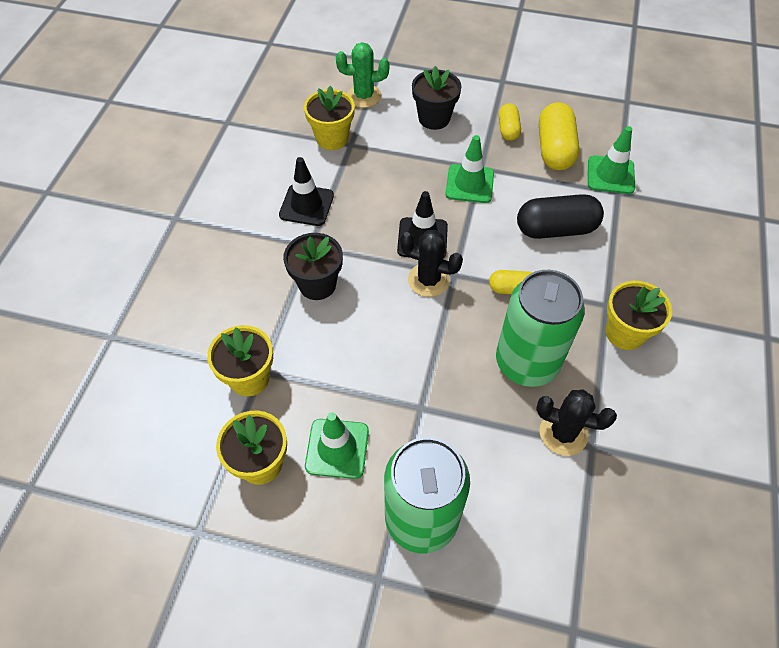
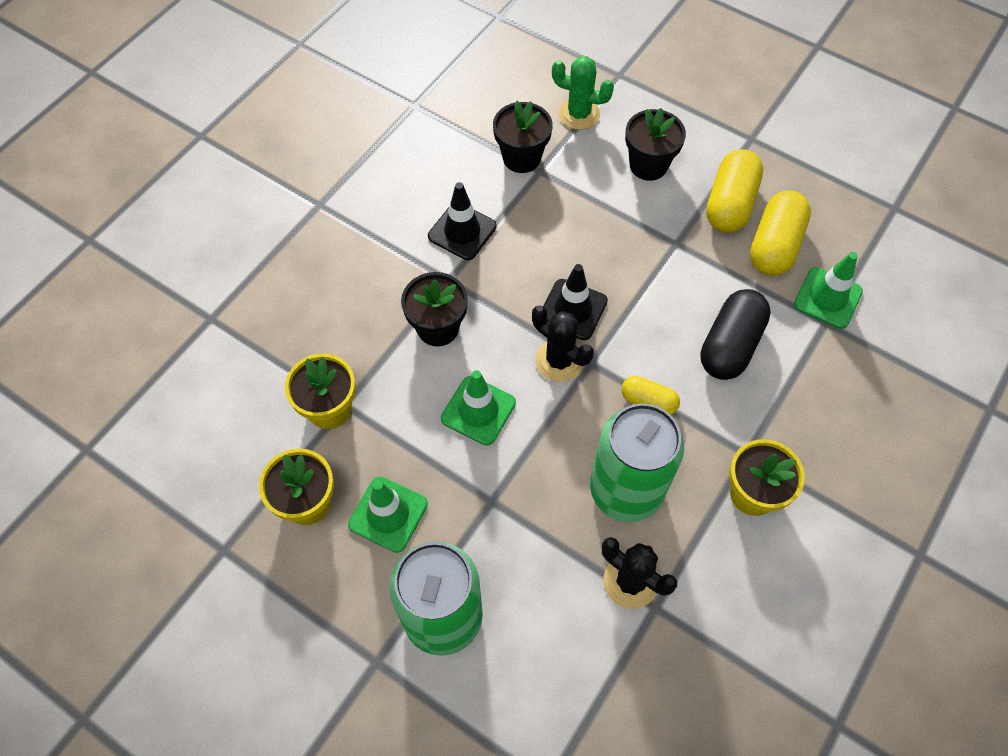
camera: 20 degrees right, 5 degrees up
yellow flower pot [304,86,355,150] -> black flower pot [493,101,553,173]
green traffic cone [445,135,494,203] -> green traffic cone moved to [441,370,516,445]
yellow capsule [499,103,521,141] -> yellow capsule [706,149,763,233], size x1.76
black capsule [517,194,604,239] -> black capsule turned 75 degrees counterclockwise [700,289,771,380]

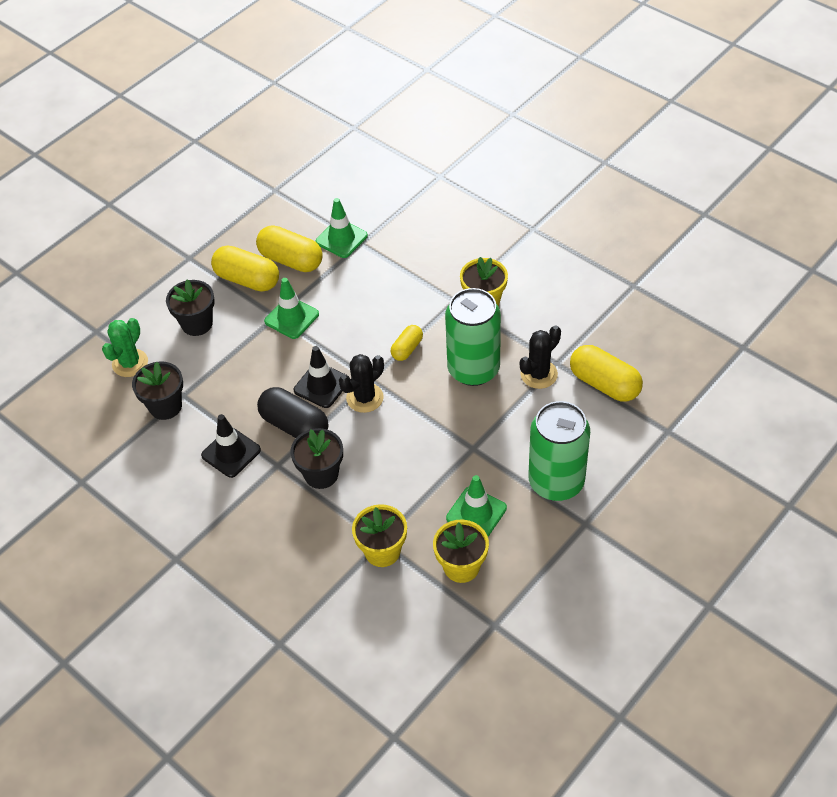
camera: 80 degrees left, 10 degrees down
green traffic cone [441,370,516,445] -> green traffic cone moved to [264,278,319,339]
black capsule [700,289,771,380] -> black capsule moved to [257,387,328,438]
none -> yellow capsule [570,345,643,402]

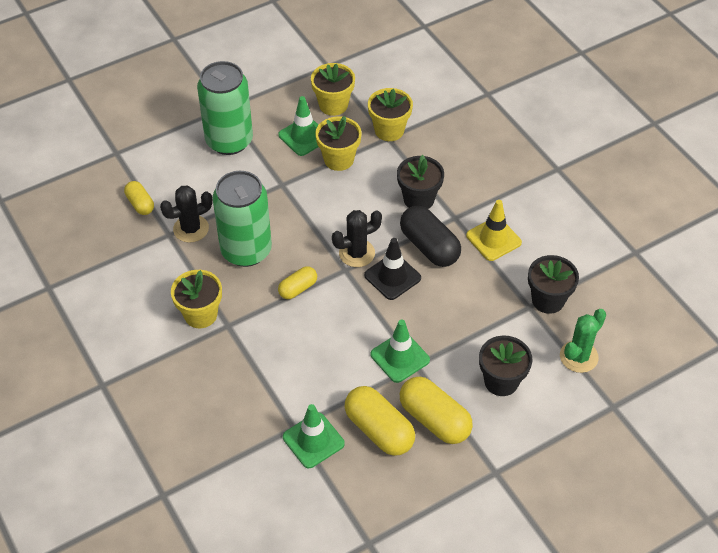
camera: 165 degrees left, 0 degrees up
black traffic cone [201,414,261,478] -> yellow traffic cone [466,200,522,261]
yellow capsule [570,345,643,402] -> yellow capsule [124,181,154,215], size x0.57
none -> yellow flower pot [315,116,362,171]

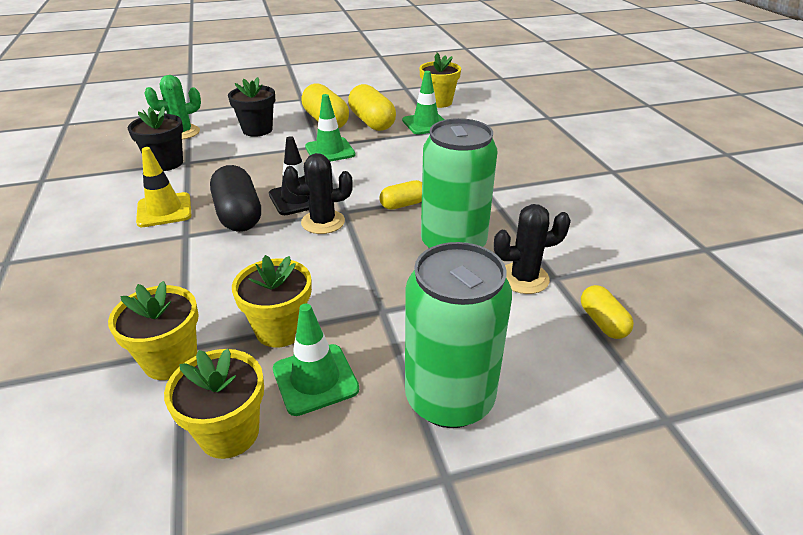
camera: 165 degrees left, 15 degrees down
yellow flower pot [171,270,222,328] -> yellow flower pot moved to [419,53,461,108]
black flower pot [397,155,444,209] -> none

